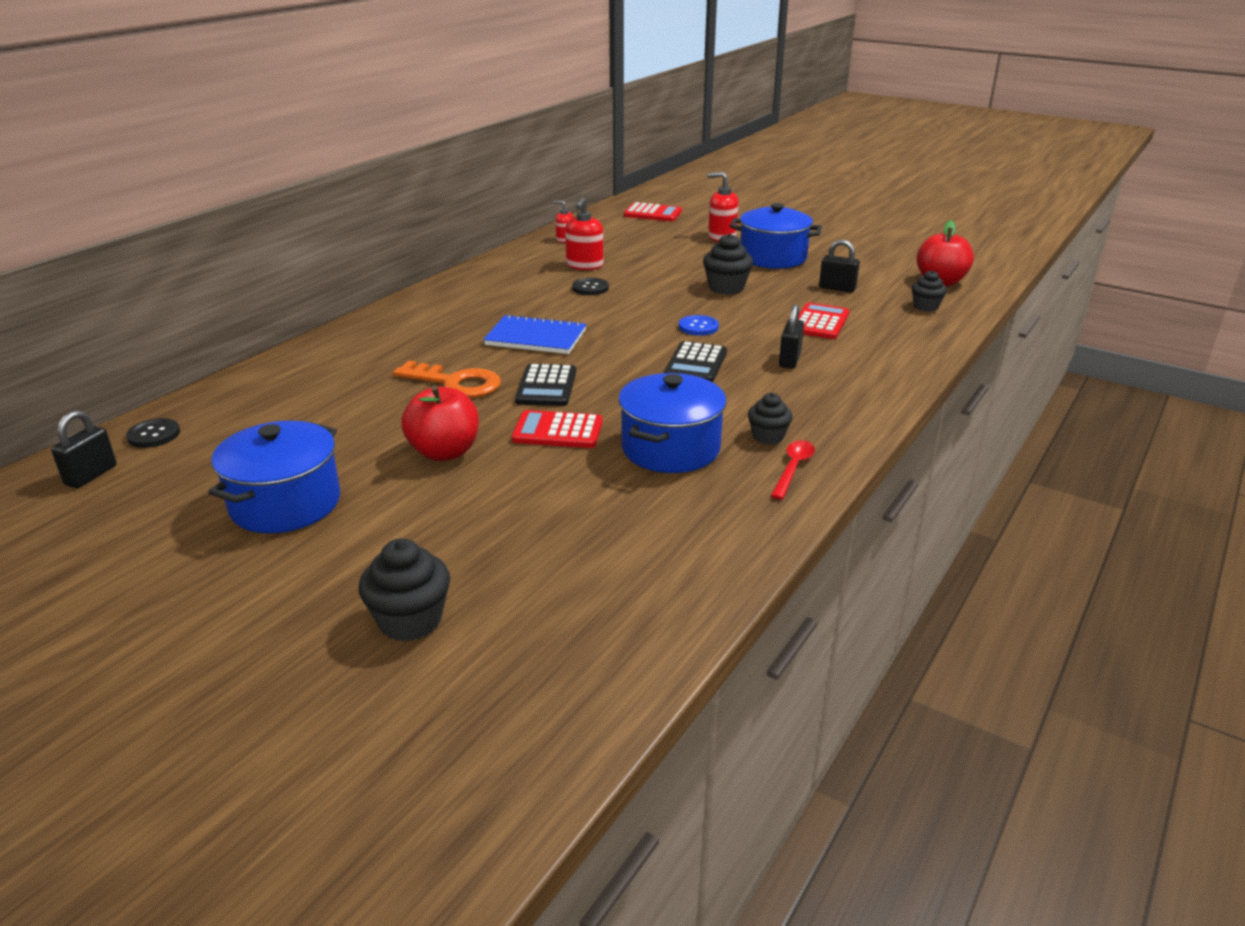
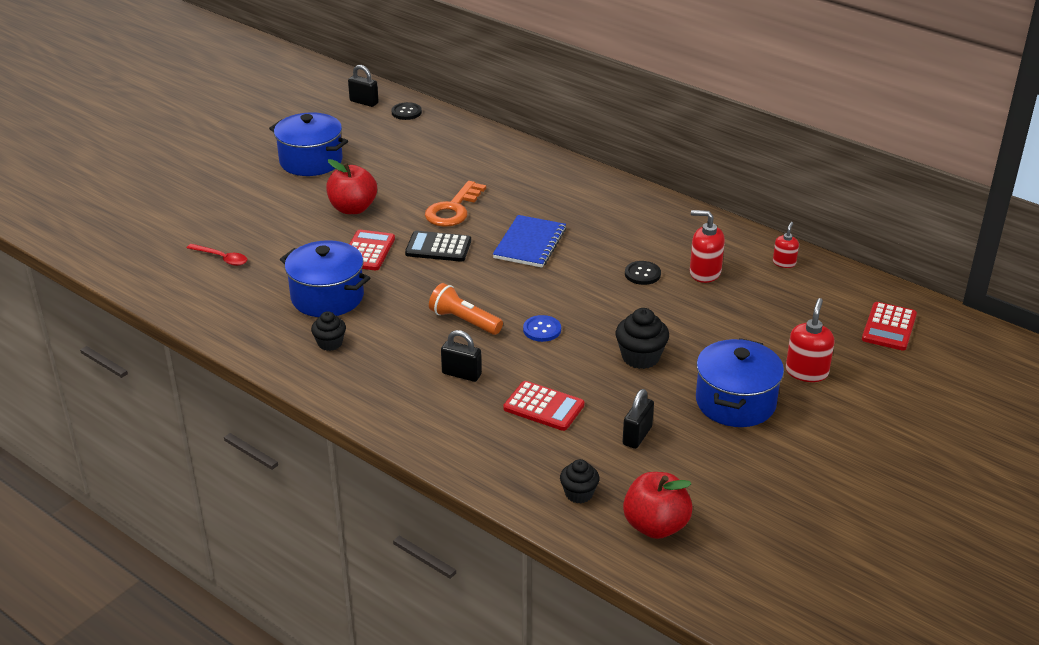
camera: 95 degrees right, 5 degrees up
black cupcake [359,538,450,642] -> none
black calculator [664,341,727,382] -> orange flashlight [429,283,503,335]
red spoon [771,440,815,500] -> red spoon moved to [187,244,247,266]

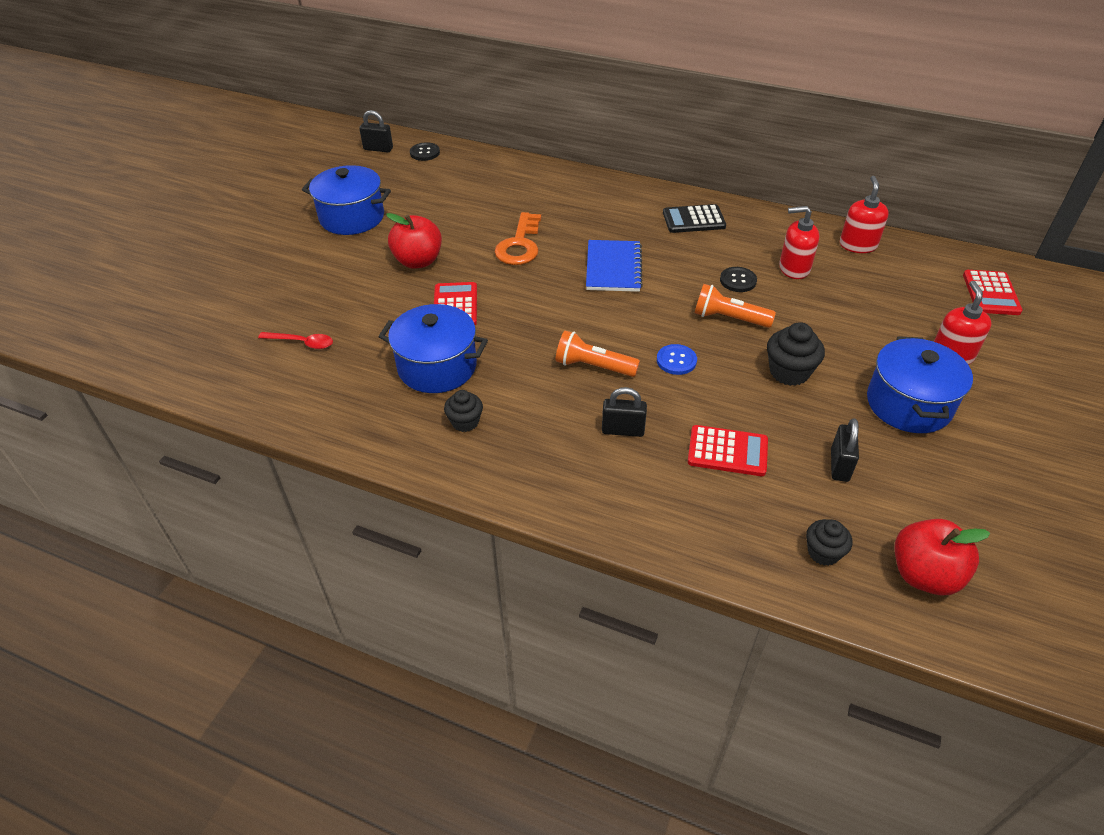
camera: 15 degrees left, 10 degrees up
black calculator [405,231,471,262] -> black calculator moved to [663,204,726,233]
red soap dispenser [773,222,799,268] -> red soap dispenser [840,176,889,253], size x1.64
none -> orange flashlight [695,284,776,328]

